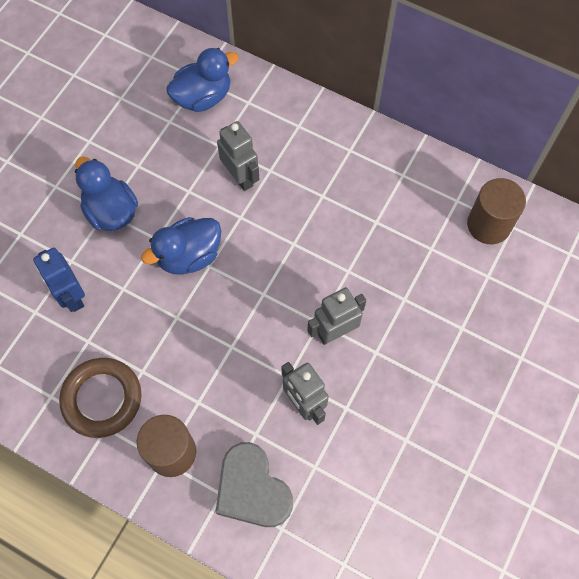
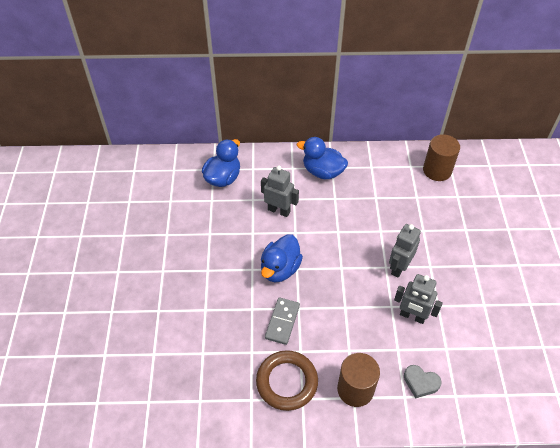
camera: 30 degrees left, 15 degrees down
blue robot [33,248,85,312] -> none
blue duck [75,156,138,231] -> blue duck moved to [297,137,348,179]
grey heart [216,442,293,527] -> grey heart [404,365,442,398], size x0.57
none -> grey domino [265,297,300,345]

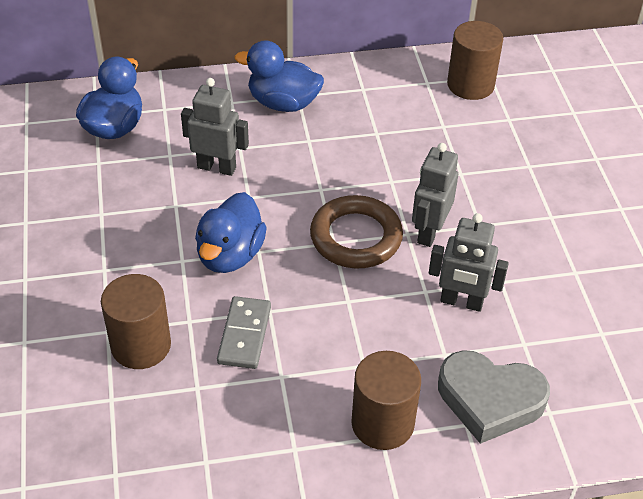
camera: 10 degrees left, 5 degrees down
brown ring [256,350,318,411] -> brown ring moved to [310,195,403,269]
grey heart [404,365,442,398] -> grey heart [438,350,550,444], size x1.75
none -> brown cylinder [101,274,171,369]

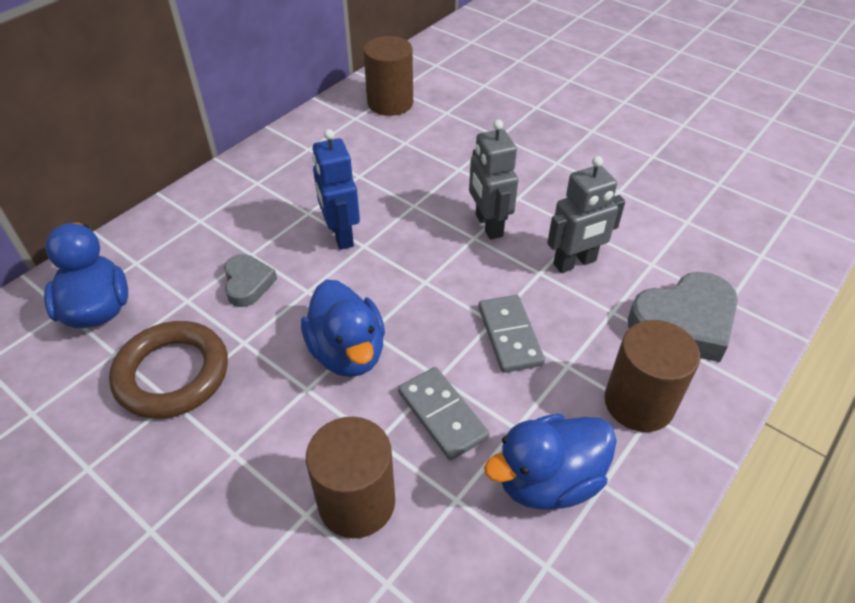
camera: 40 degrees left, 0 degrees up
grey robot [181,78,249,176] -> grey heart [224,254,277,307]
blue duck [235,40,324,112] -> blue duck moved to [484,414,617,510]
brown ring [310,195,403,269] -> brown ring moved to [109,321,228,419]
none -> blue robot [312,129,360,250]
none -> grey domino [478,295,545,373]

